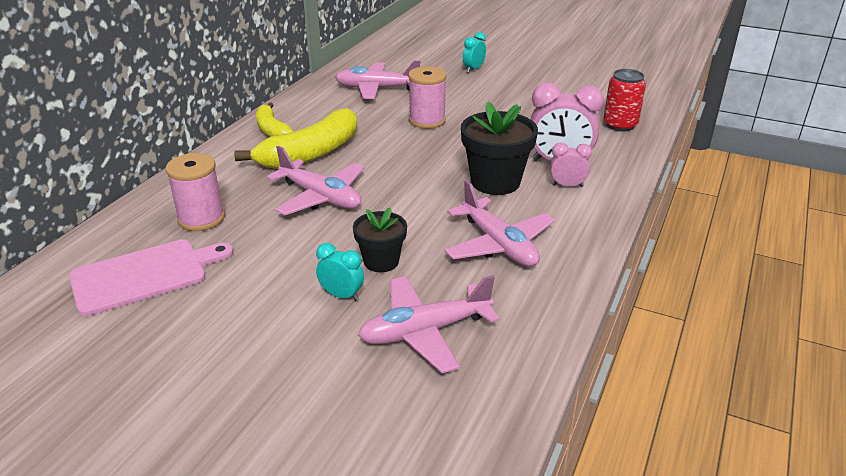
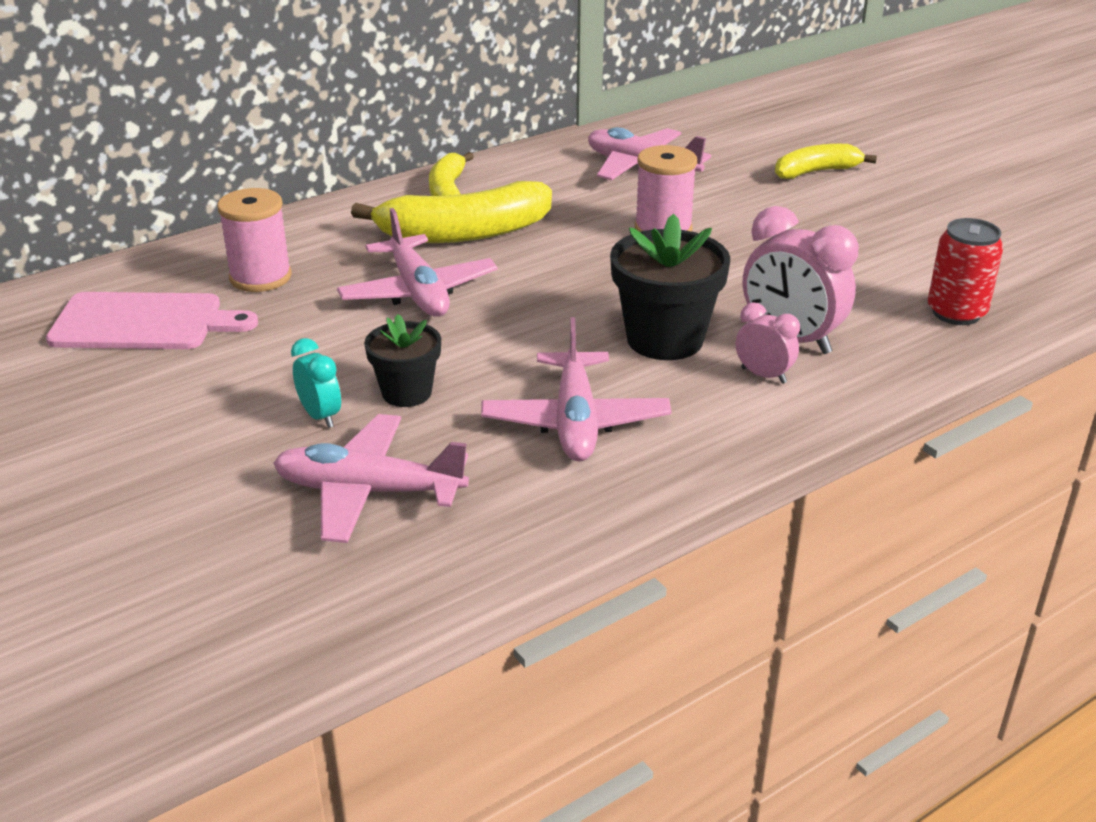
camera: 30 degrees right, 0 degrees up
turquoise clock [463,32,486,73] -> yellow banana [775,144,877,179]

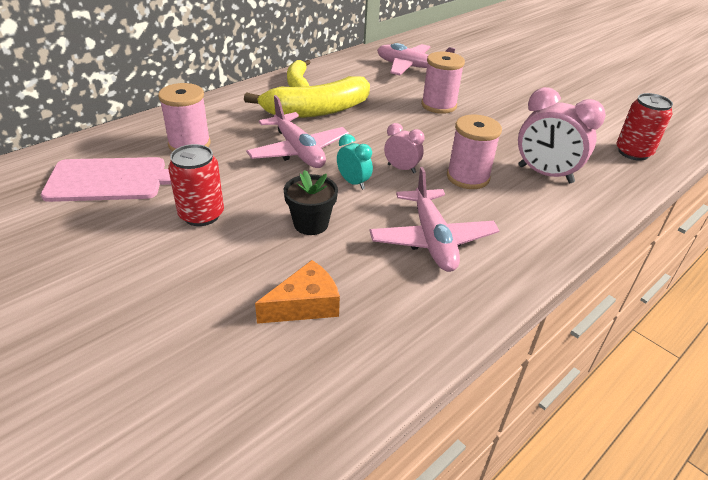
camera: 10 degrees left, 5 degrees up
pink plane [274,414,469,543] -> orange cheese [255,260,340,324]
turquoise clock [291,338,341,428] -> turquoise clock moved to [337,134,373,190]
black flower pot [610,214,730,360] -> pink spool [447,115,502,189]
pink clock [736,302,800,384] -> pink clock moved to [384,123,425,173]
yellow banana [775,144,877,179] -> none
none -> red can [168,144,224,226]

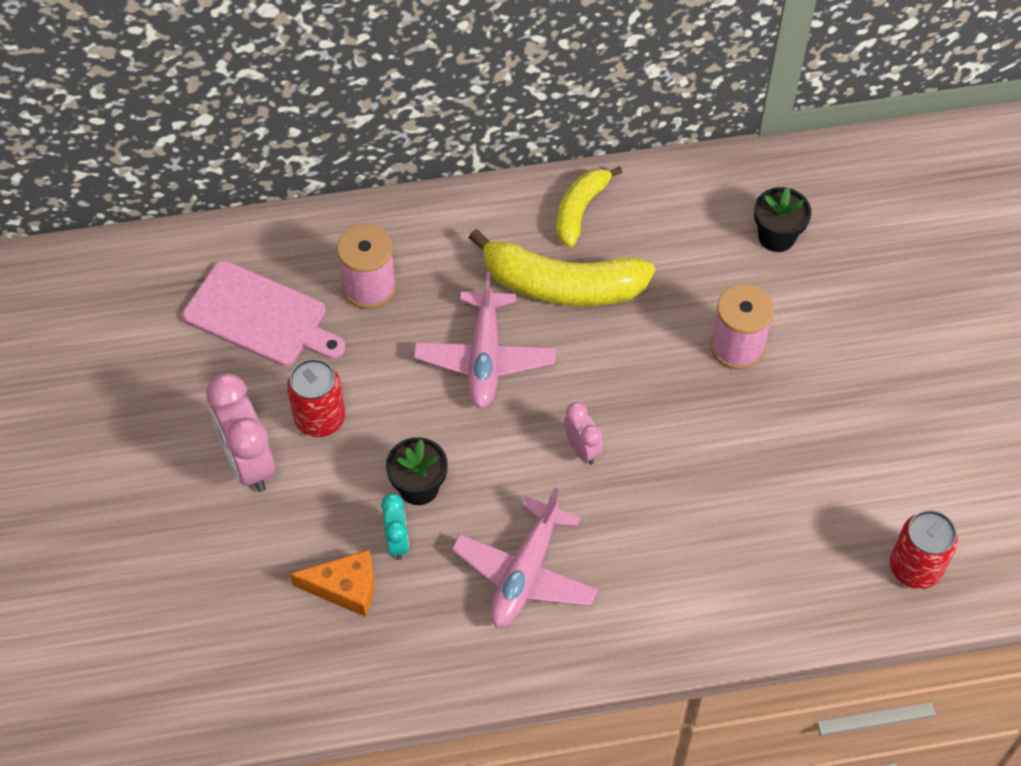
camera: 35 degrees right, 20 degrees up
turquoise clock [337,134,373,190] -> turquoise clock moved to [381,494,409,560]
pink plane [377,43,456,75] -> black flower pot [754,187,811,252]
pink spool [447,115,502,189] -> none
pink clock [518,87,606,183] -> pink clock moved to [206,374,275,492]

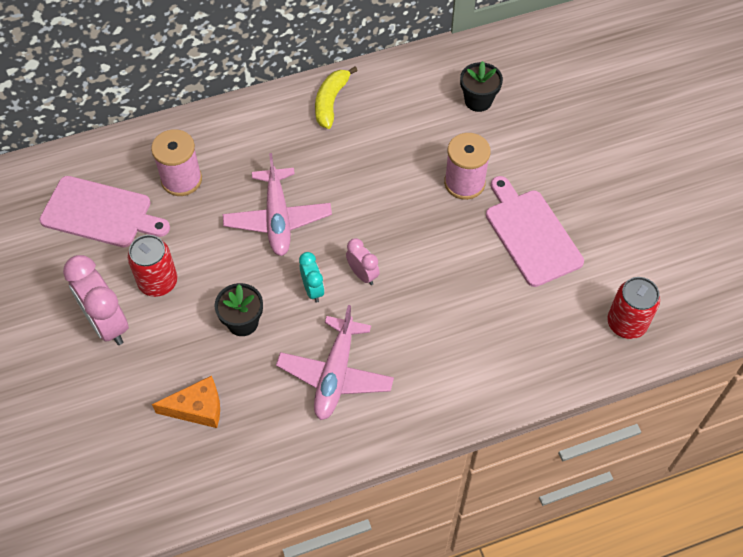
camera: 10 degrees left, 0 degrees up
turquoise clock [381,494,409,560] -> turquoise clock moved to [299,252,325,303]
yellow banana [469,229,655,306] -> none
none -> pink cutting board [486,176,584,287]

